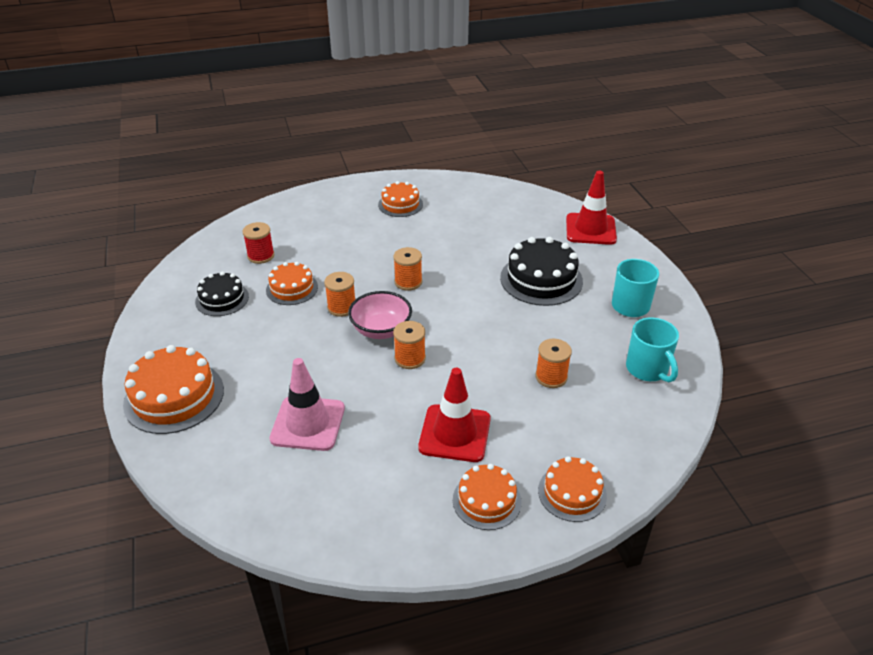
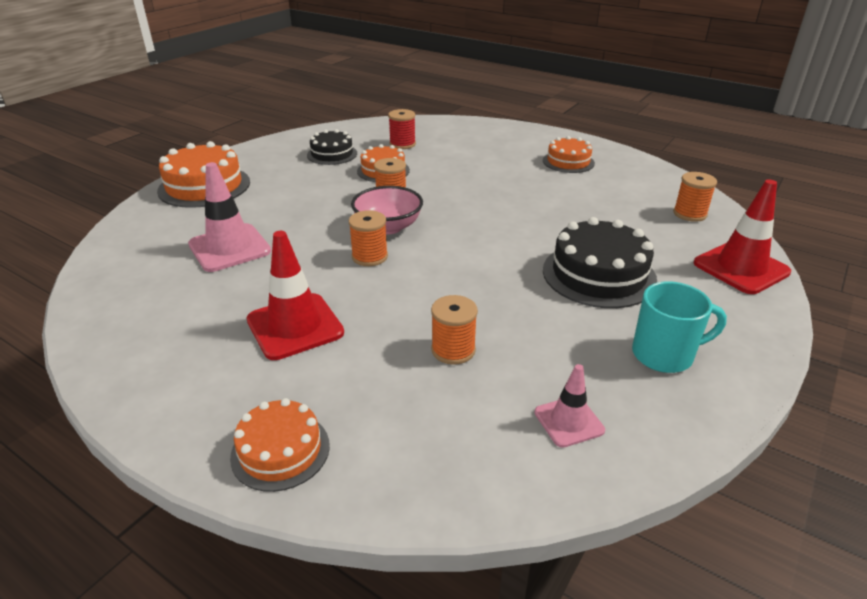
camera: 50 degrees right, 5 degrees down
orange spool [393,247,422,291] -> orange spool moved to [673,172,717,222]
orange cake [453,464,521,530] -> none
turquoise mug [626,317,679,382] -> pink traffic cone [534,364,605,448]

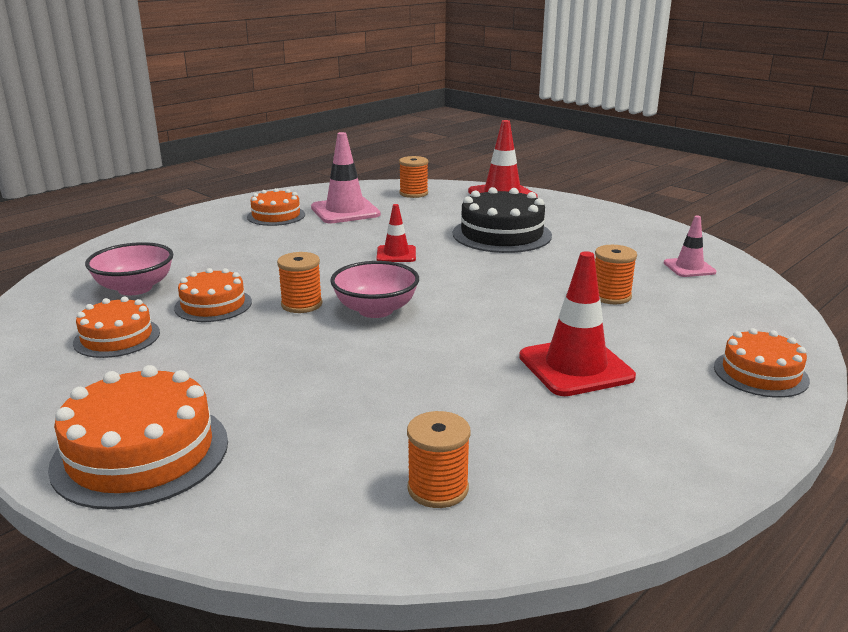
camera: 80 degrees left, 10 degrees down
pink traffic cone [188,162,271,272] -> pink traffic cone moved to [311,132,381,223]
black cake [307,129,357,165] -> orange cake [73,296,160,358]
orange spool [349,210,388,266] -> orange spool moved to [407,411,471,508]
red spool [388,109,416,149] -> pink bowl [85,242,173,295]
turquoise mug [632,281,727,373] -> none
none -> red traffic cone [377,204,416,262]

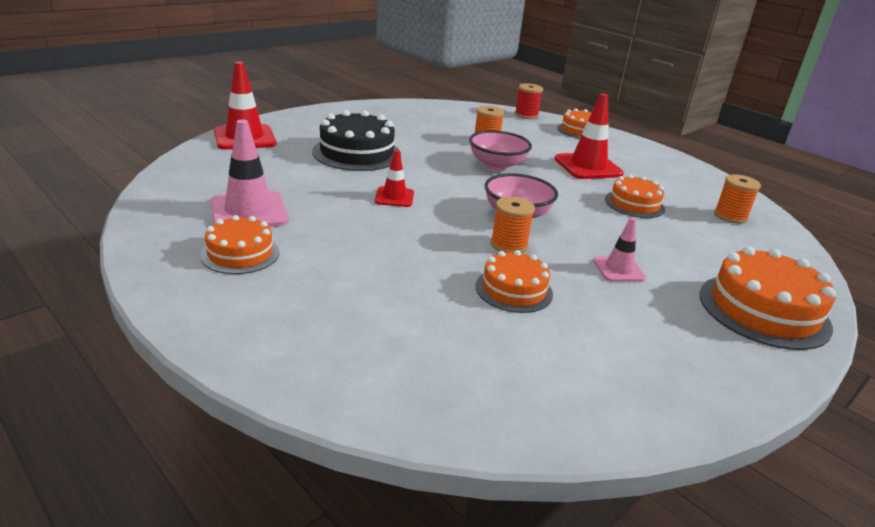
camera: 90 degrees left, 5 degrees up
orange cake [73,296,160,358] -> orange cake moved to [605,175,665,218]
pink bowl [85,242,173,295] -> pink bowl moved to [469,130,532,171]
orange spool [399,156,428,198] -> none
pink traffic cone [664,216,716,277] -> pink traffic cone moved to [593,218,646,282]
none -> red spool [515,83,543,119]

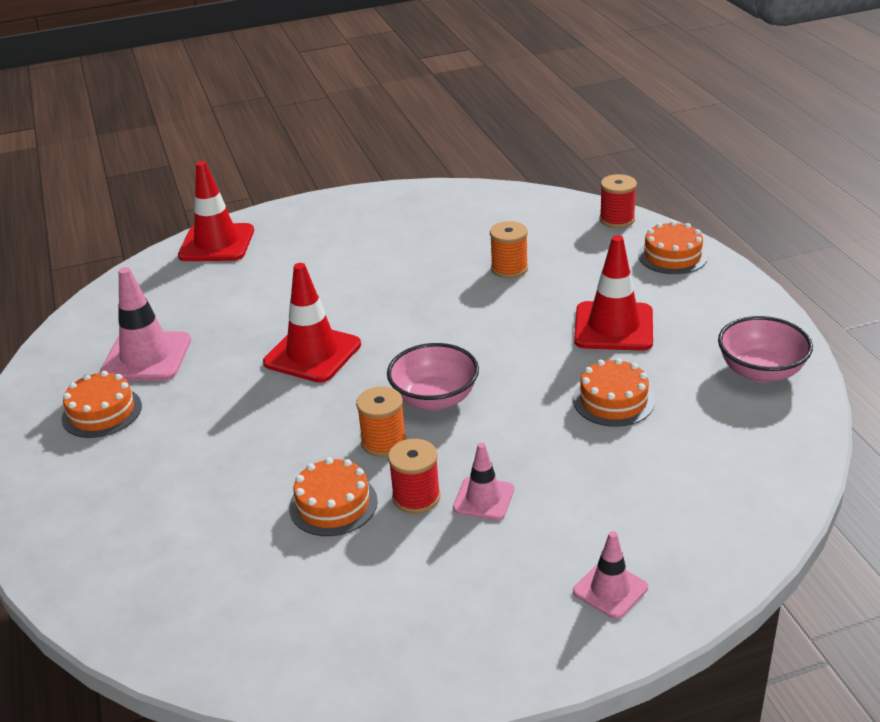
camera: 30 degrees right, 5 degrees up
black cake [312,110,401,171] -> none
red traffic cone [375,150,414,207] -> red traffic cone [263,263,361,383], size x1.74
pink bowl [469,130,532,171] -> pink bowl moved to [718,316,813,383]
orange cake [700,246,836,350] -> pink traffic cone [573,531,648,619]
orange spool [714,174,761,224] -> none
none -> red spool [388,439,440,514]

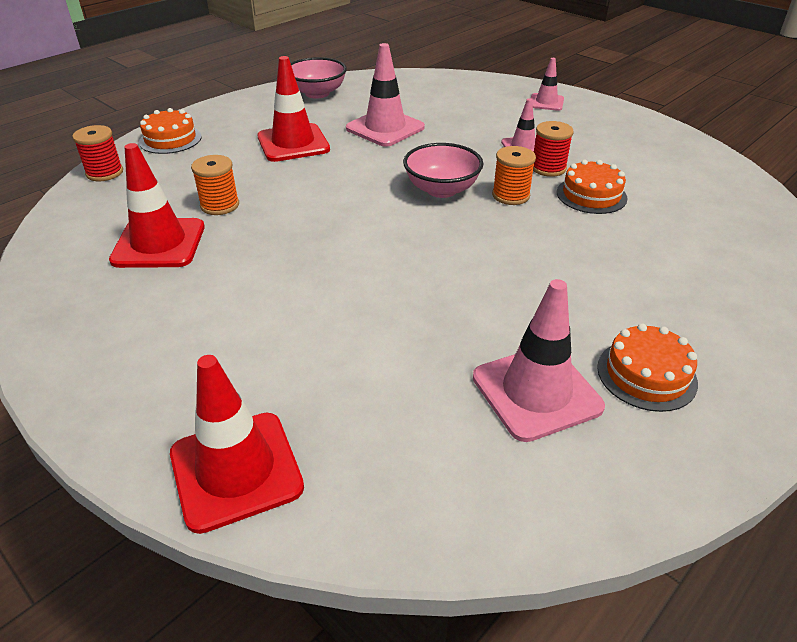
camera: 120 degrees left, 5 degrees up
red traffic cone [263,263,361,383] -> red traffic cone moved to [109,143,205,268]
orange cake [573,358,655,427] -> pink traffic cone [346,43,425,147]

